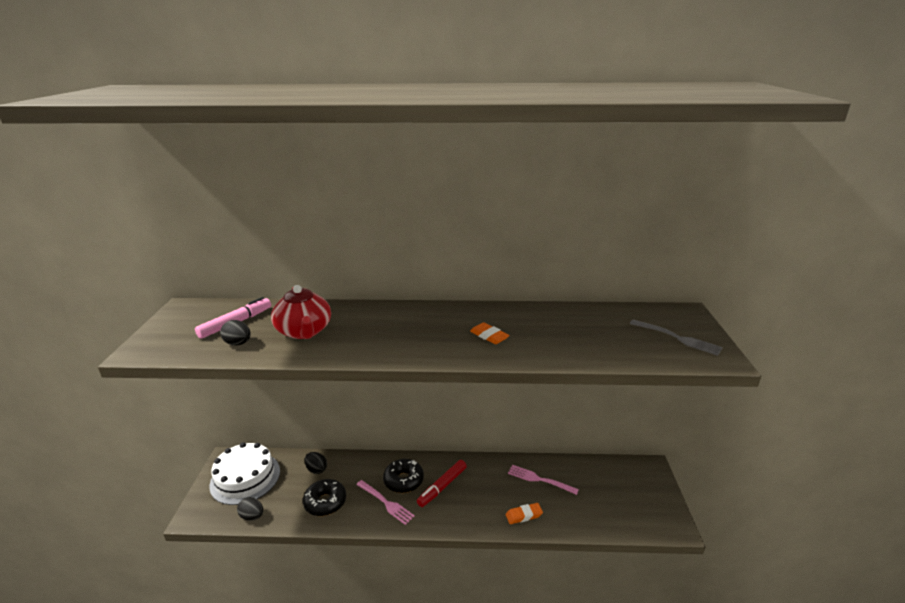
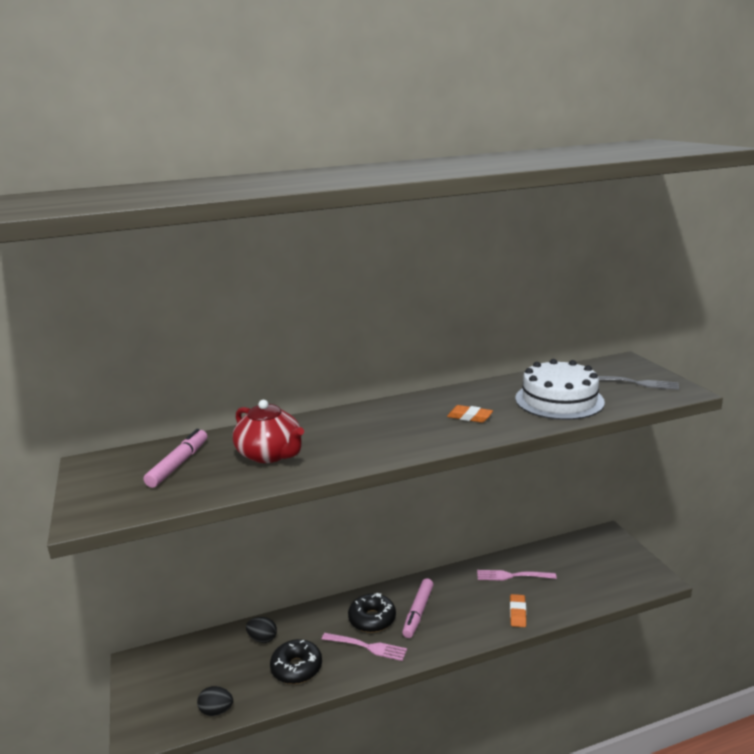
camera: 20 degrees left, 5 degrees down
white cake [209,442,280,505] -> white cake moved to [515,359,605,420]
black egg [220,320,251,345] -> none
red marker [417,460,467,507] -> pink marker [402,578,433,638]
orange eraser [506,503,543,524] -> orange eraser turned 45 degrees counterclockwise [510,594,526,627]

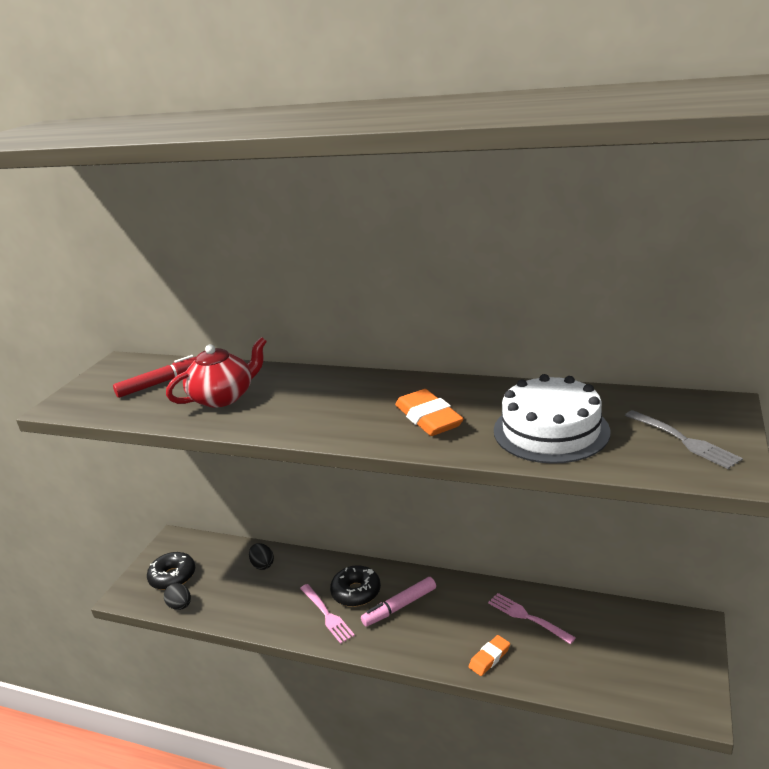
camera: 40 degrees right, 5 degrees up
pink marker [144,429,207,488] -> red marker [113,355,196,398]
red teapot [233,400,304,463] -> red teapot turned 120 degrees counterclockwise [166,337,267,408]
black donut [270,639,322,684] -> black donut moved to [147,552,195,590]
orange eraser [447,405,493,423] -> orange eraser [395,389,464,436], size x1.66

